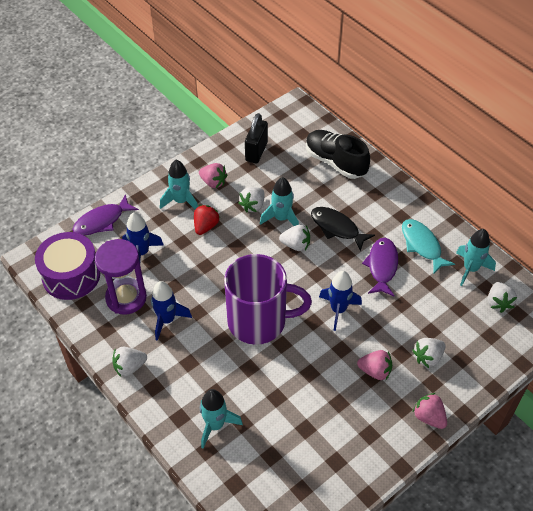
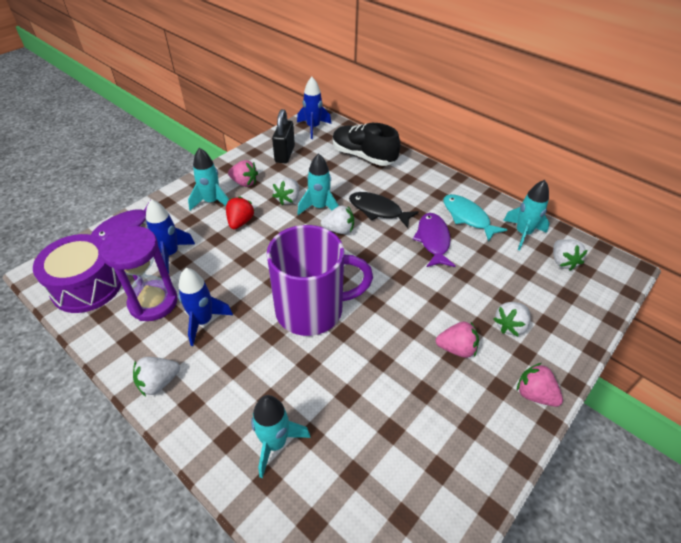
camera: 10 degrees left, 5 degrees down
blue rocket [319,271,362,331] -> blue rocket moved to [297,77,331,139]

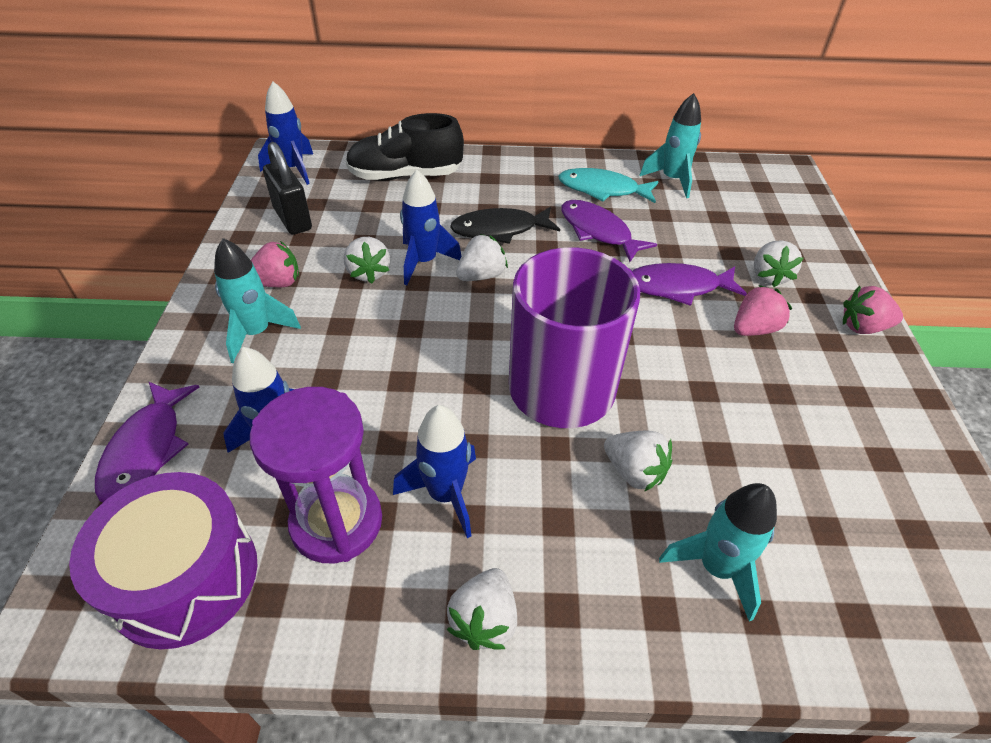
camera: 40 degrees left, 0 degrees up
red strawberry [226,196,255,229] -> none
turquoise rocket [297,153,339,215] -> blue rocket [400,170,461,285]
white strawberry [553,239,588,271] -> white strawberry moved to [604,431,672,492]
none -> purple fish [632,263,747,306]

